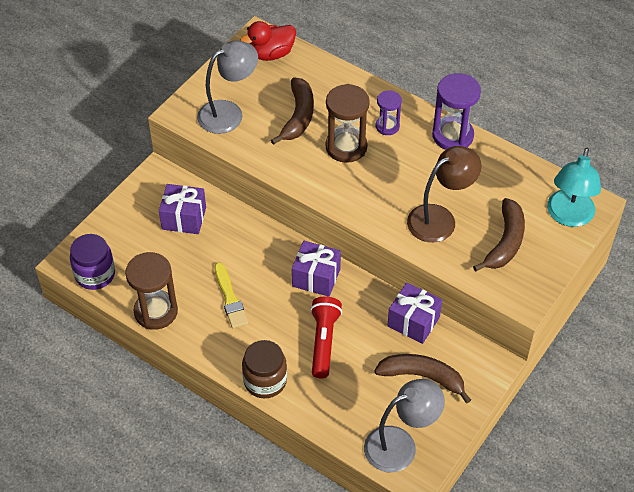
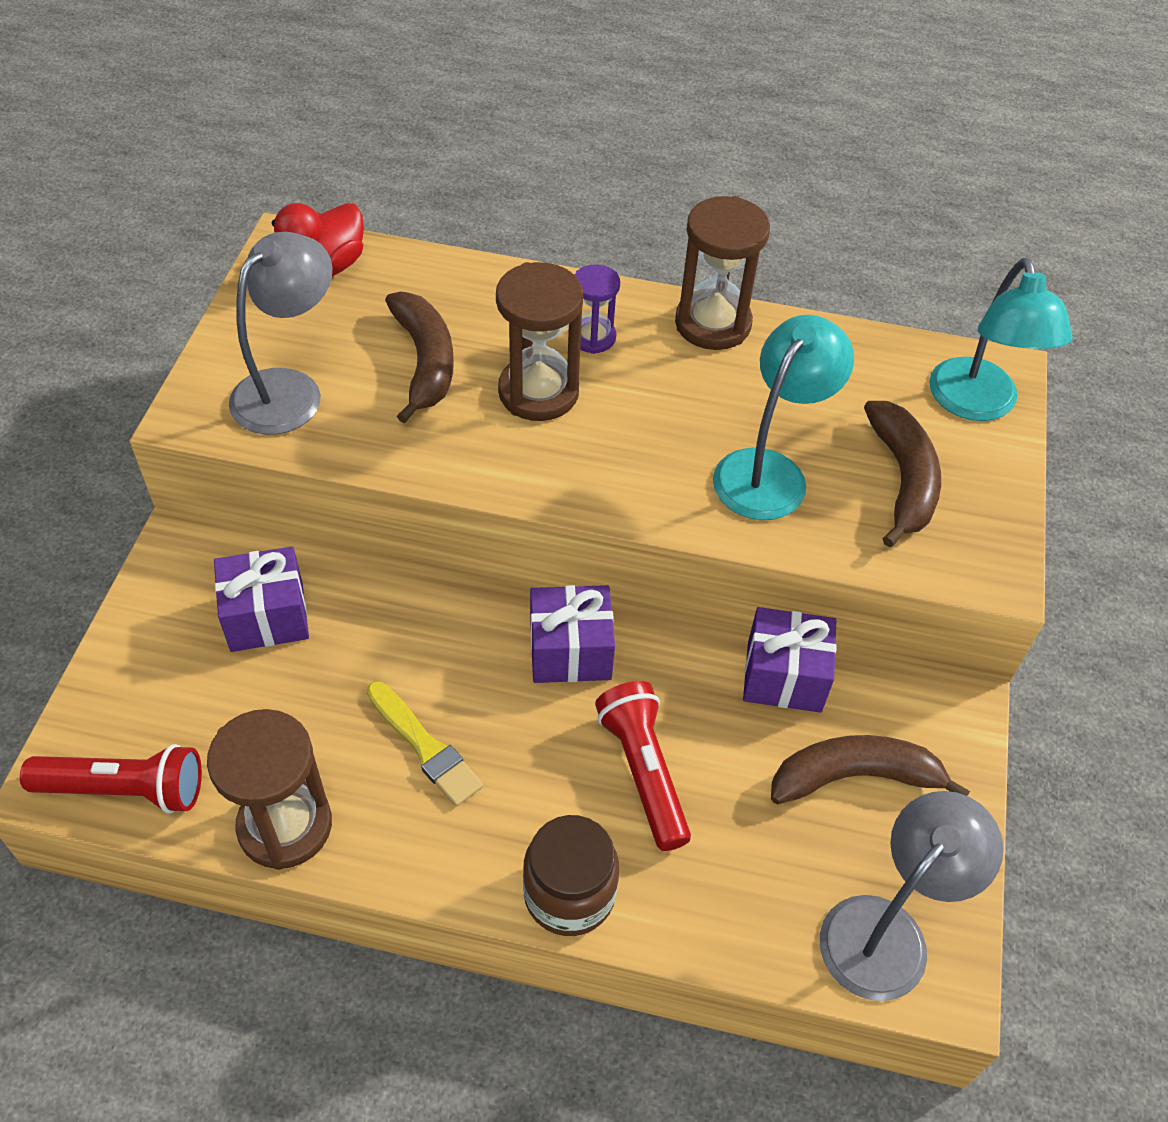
camera: 25 degrees left, 0 degrees up
purple jar [70,234,115,290] -> red flashlight [20,744,202,814]
brown lamp [407,146,482,242] -> turquoise lamp [713,315,854,520]
purple hourglass [432,73,481,150] -> brown hourglass [675,196,770,350]

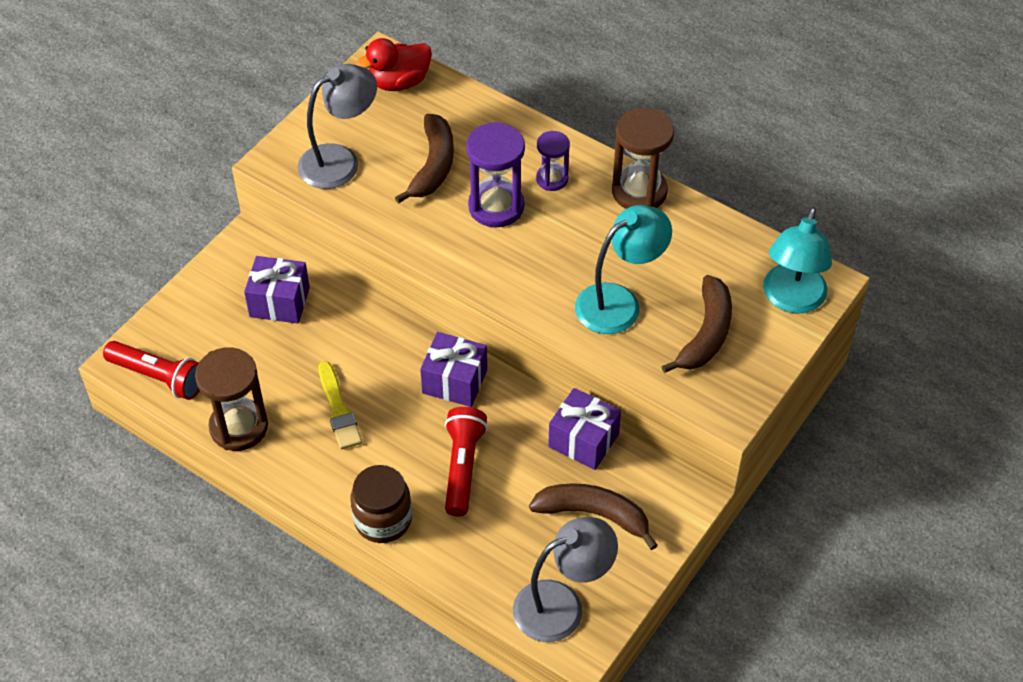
camera: 25 degrees right, 0 degrees up
brown hourglass [496,262,583,421] -> purple hourglass [466,122,525,228]

